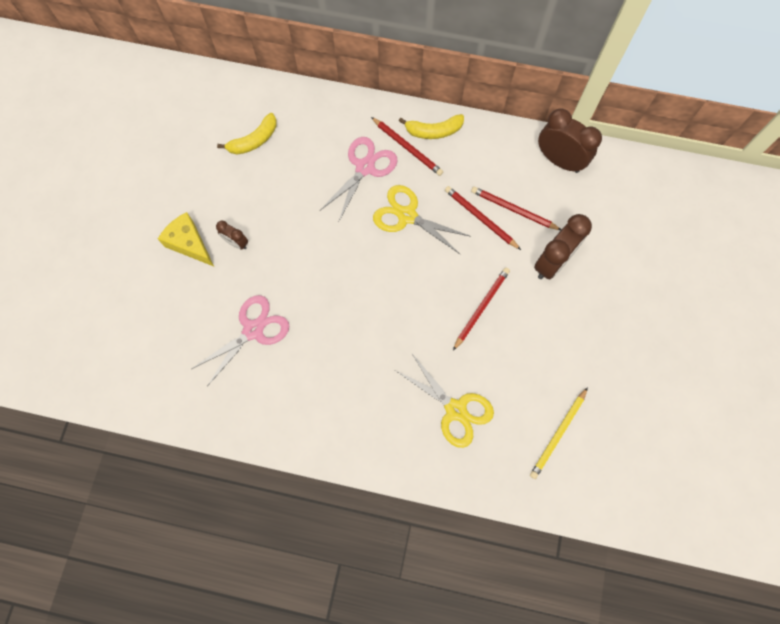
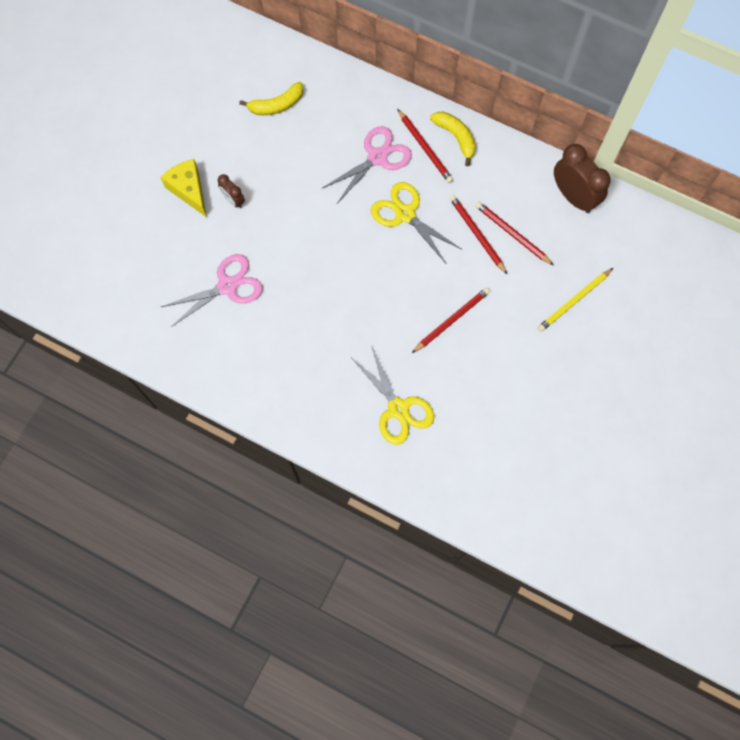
camera: 15 degrees right, 0 degrees up
yellow banana [399,114,464,139] -> yellow banana turned 135 degrees counterclockwise [430,112,476,166]
yellow pencil [530,387,588,479] -> yellow pencil moved to [538,268,613,332]
brown clock [534,214,592,279] -> none

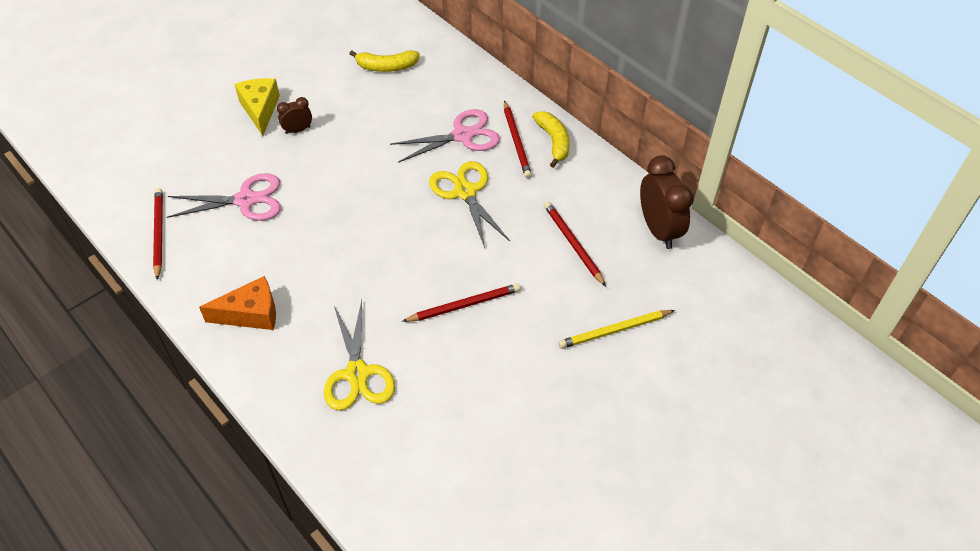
camera: 20 degrees right, 20 degrees down
brown clock [218,174,245,208] -> brown clock turned 90 degrees clockwise [277,97,312,134]
red pencil [449,195,507,274] -> red pencil moved to [153,188,163,280]
none -> orange cheese [199,276,276,330]

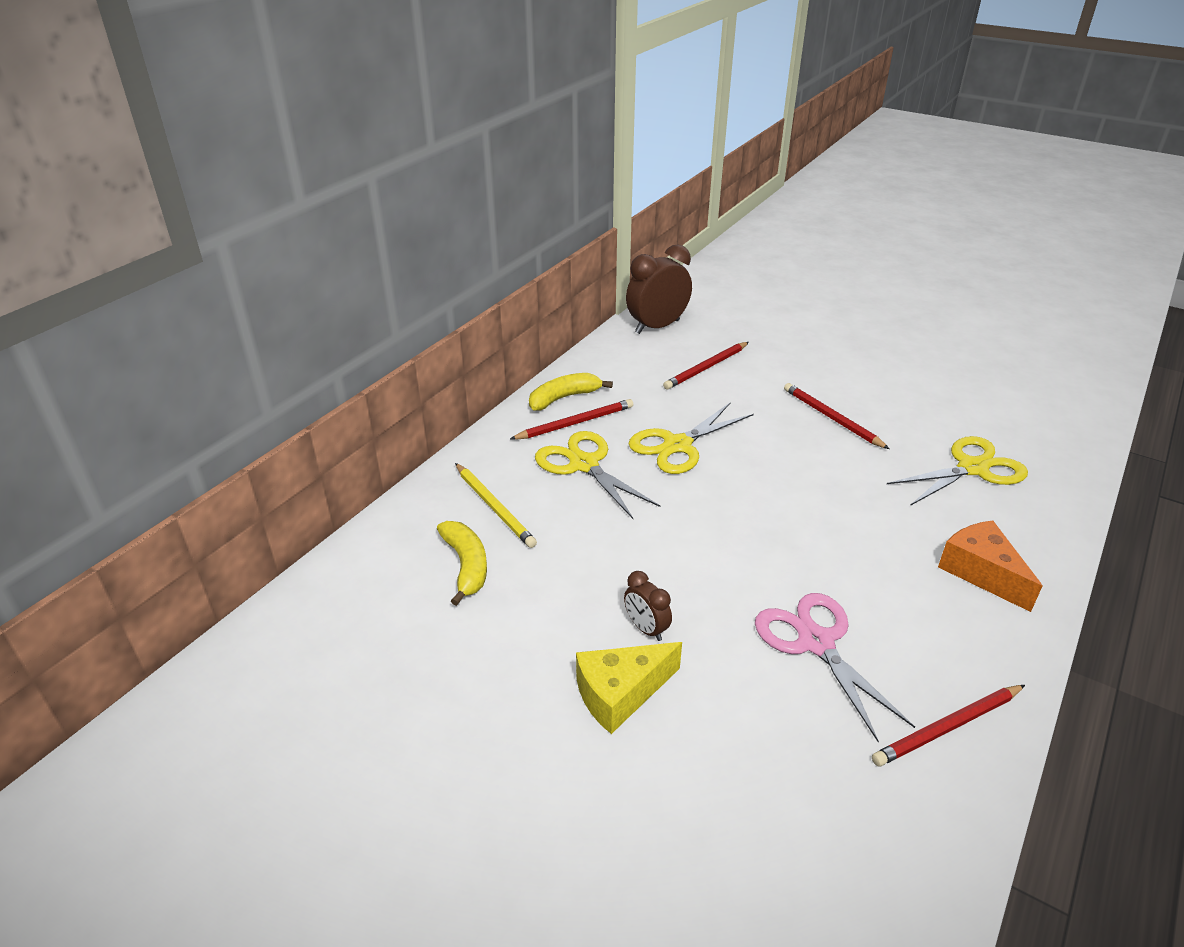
camera: 105 degrees left, 15 degrees down
pink scissors [390,109,500,163] -> yellow scissors [535,431,661,519]
yellow pencil [559,310,675,349] -> yellow pencil moved to [455,463,537,548]

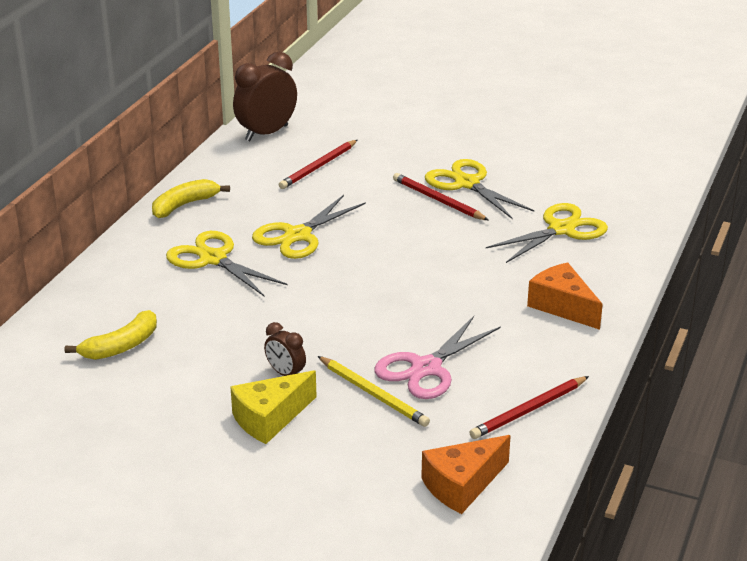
camera: 10 degrees left, 5 degrees down
yellow banana [437,521,487,606] -> yellow banana turned 75 degrees clockwise [65,310,157,360]
yellow pencil [455,463,537,548] -> yellow pencil moved to [318,356,430,427]
red pencil [510,399,633,440] -> none
pink scissors [755,593,915,742] -> pink scissors turned 105 degrees counterclockwise [374,316,501,399]
none -> orange cheese [421,435,511,514]
none -> yellow scissors [425,159,534,219]

